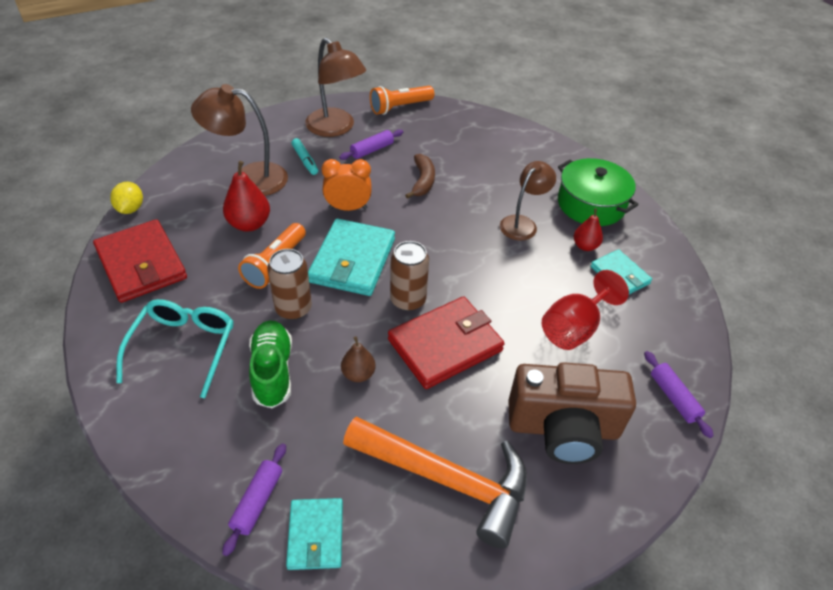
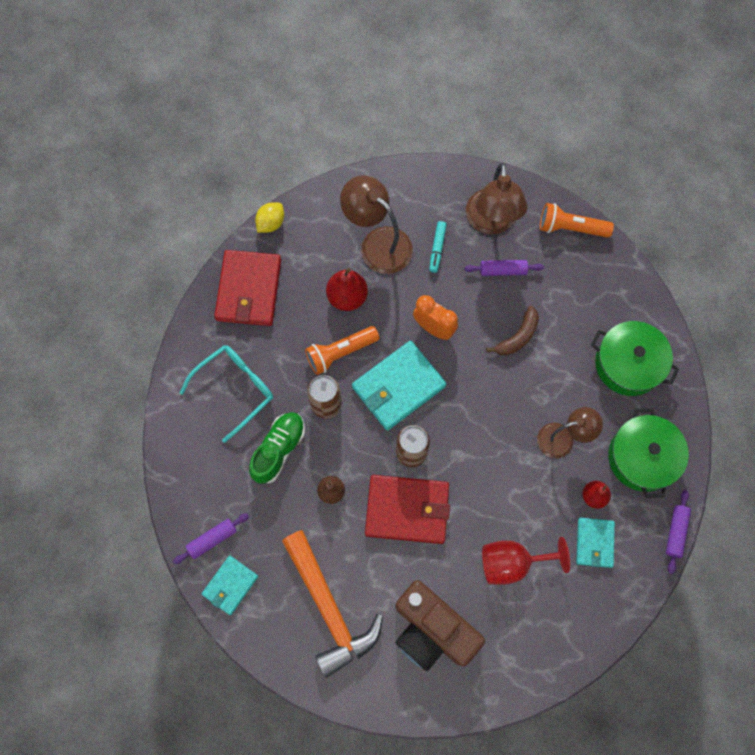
camera: 40 degrees right, 25 degrees up
purple rolling pin [644,351,714,438] -> purple rolling pin moved to [666,490,691,574]
none -> green pot [591,321,679,396]

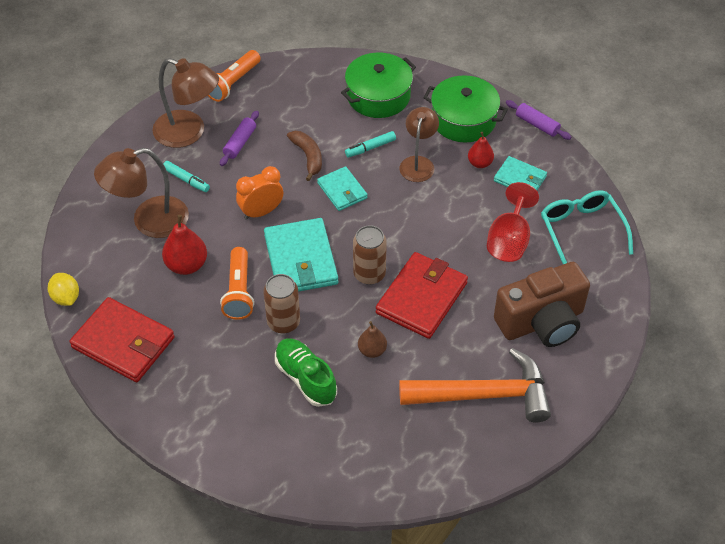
camera: 65 degrees left, 20 degrees down
purple rolling pin [173,513,249,564] -> none
turquoise glasses [180,345,273,443] -> turquoise glasses moved to [541,190,633,264]
turquoise wallet [202,555,258,615] -> turquoise wallet moved to [317,166,368,211]
none -> turquoise marker [345,131,396,157]

